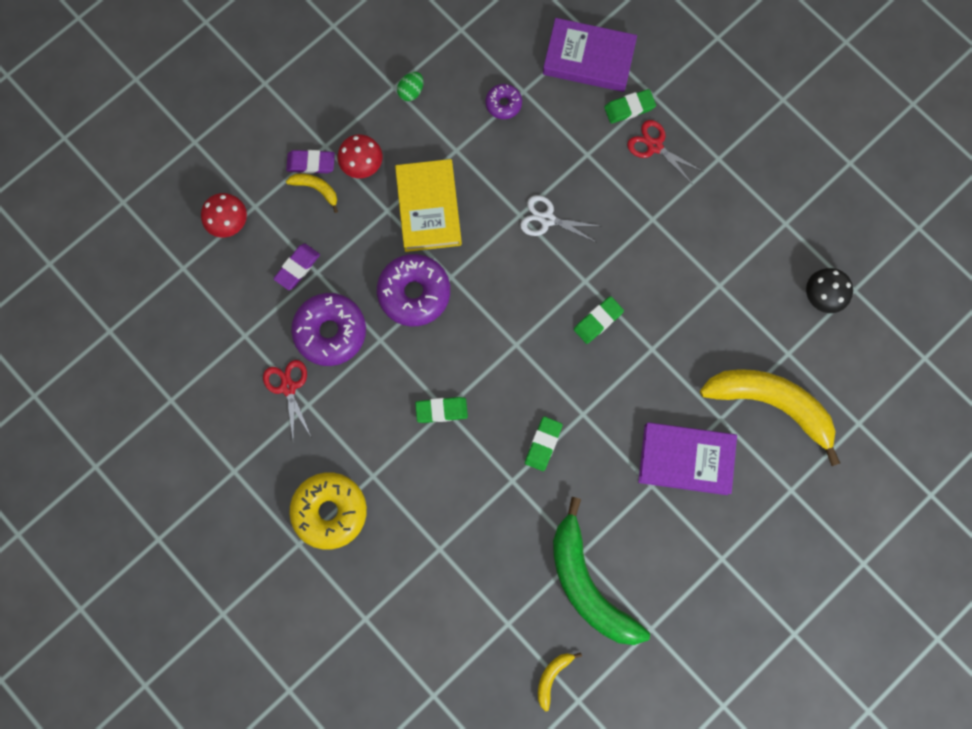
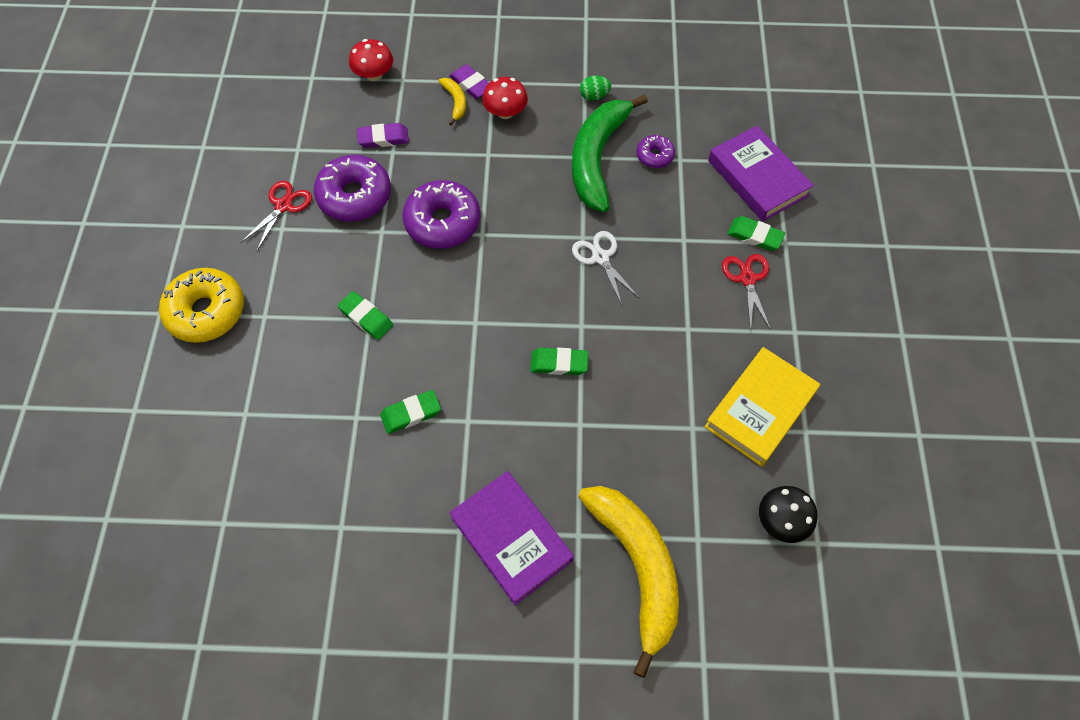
camera: 45 degrees right, 15 degrees down
yellow book [395,159,462,252] -> yellow book moved to [704,347,820,466]
yellow banana [538,653,582,711] -> none
green banana [553,497,650,645] -> green banana moved to [572,94,648,212]

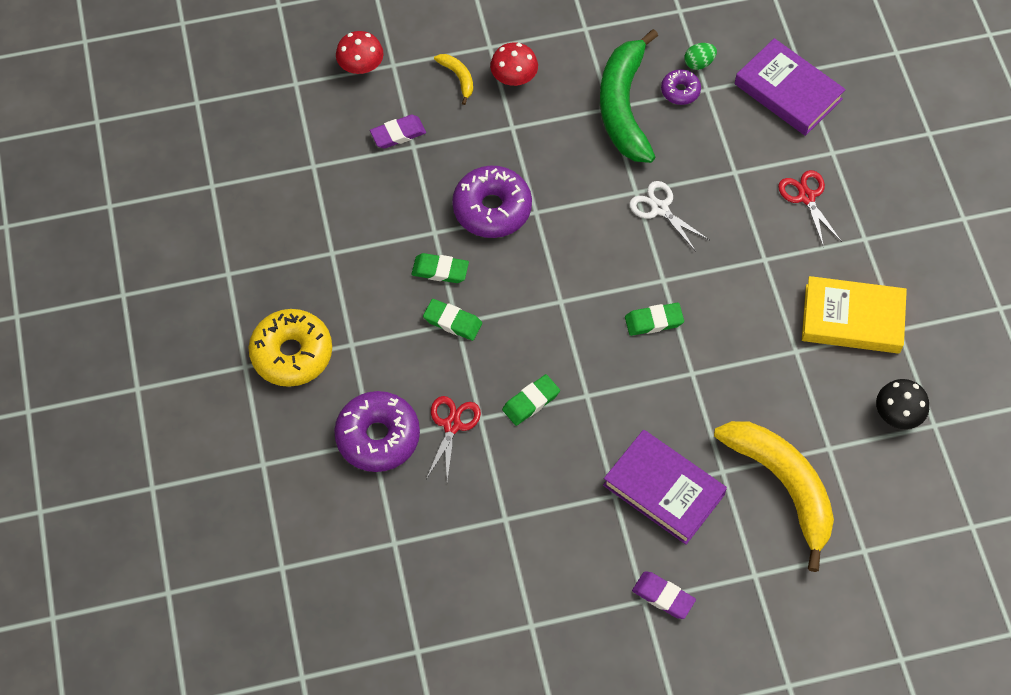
camera: 15 degrees left, 0 degrees up
red scissors [240,181,312,251] -> red scissors moved to [426,396,481,482]
purple donut [314,155,391,222] -> purple donut moved to [334,391,420,472]
purple eraser [449,64,489,99] -> purple eraser moved to [632,571,696,619]
green egg [580,76,611,101] -> green egg moved to [685,43,717,70]
yellow book [704,347,820,466] -> yellow book turned 75 degrees clockwise [802,276,907,354]
green eraser [727,216,785,251] -> green eraser moved to [412,253,469,283]

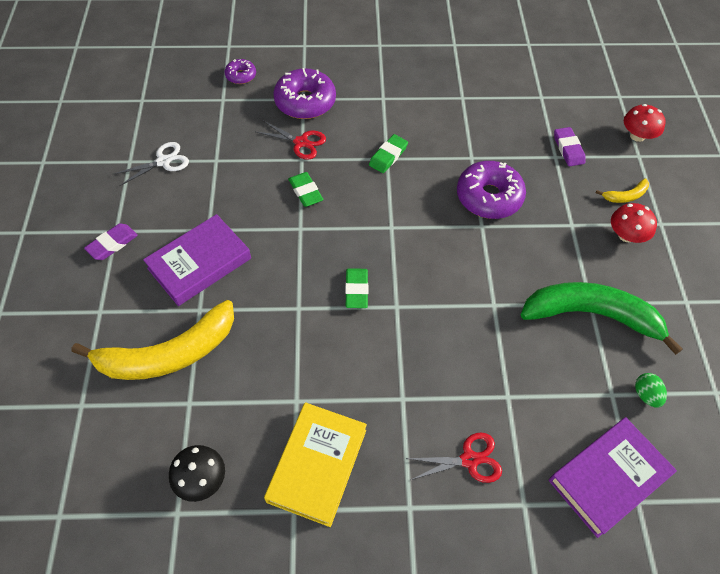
camera: 100 degrees right, 5 degrees down
yellow donut [248,309,332,387] -> none
green eraser [412,253,469,283] -> none
white scissors [629,181,709,250] -> white scissors moved to [114,142,189,186]
purple donut [661,69,701,105] -> purple donut moved to [225,59,256,84]

